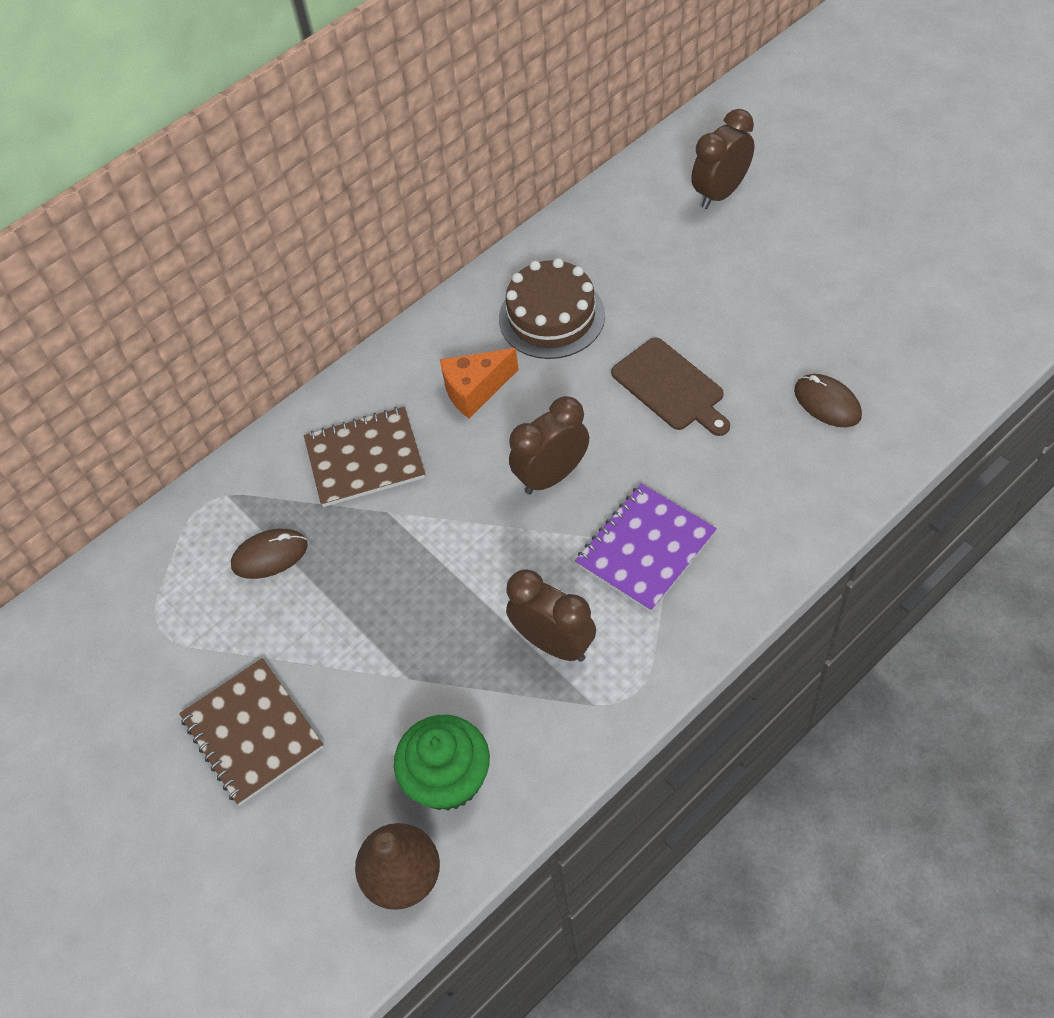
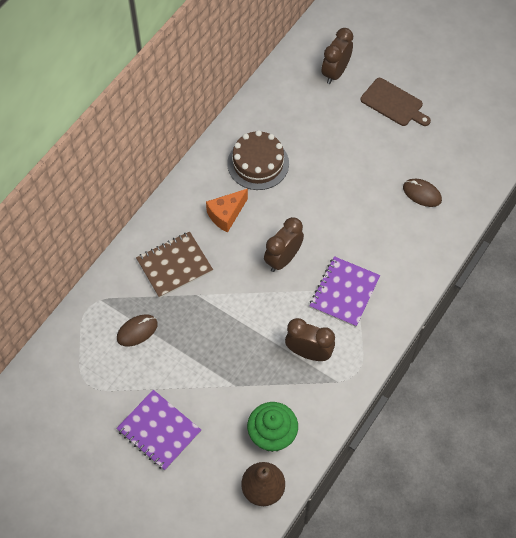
camera: 20 degrees left, 5 degrees up
brown notebook [179,658,323,806] -> purple notebook [116,390,201,470]
brown cutting board [611,338,730,436] -> brown cutting board moved to [360,78,431,126]

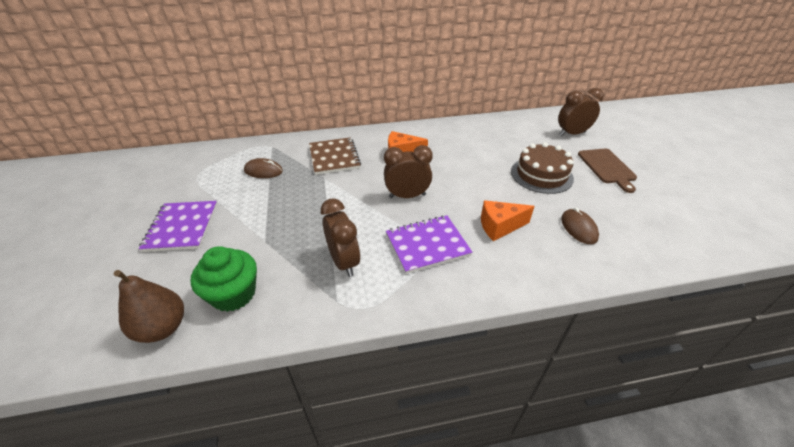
camera: 45 degrees right, 20 degrees down
brown notebook [136,232,213,298] -> brown notebook turned 60 degrees clockwise [309,137,361,175]
brown cake [227,130,289,190] -> brown cake moved to [511,142,574,194]
none -> orange cheese [481,200,534,241]

